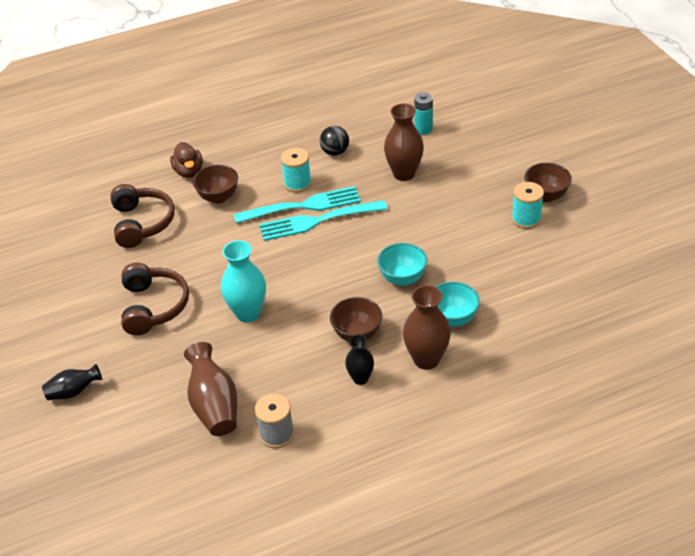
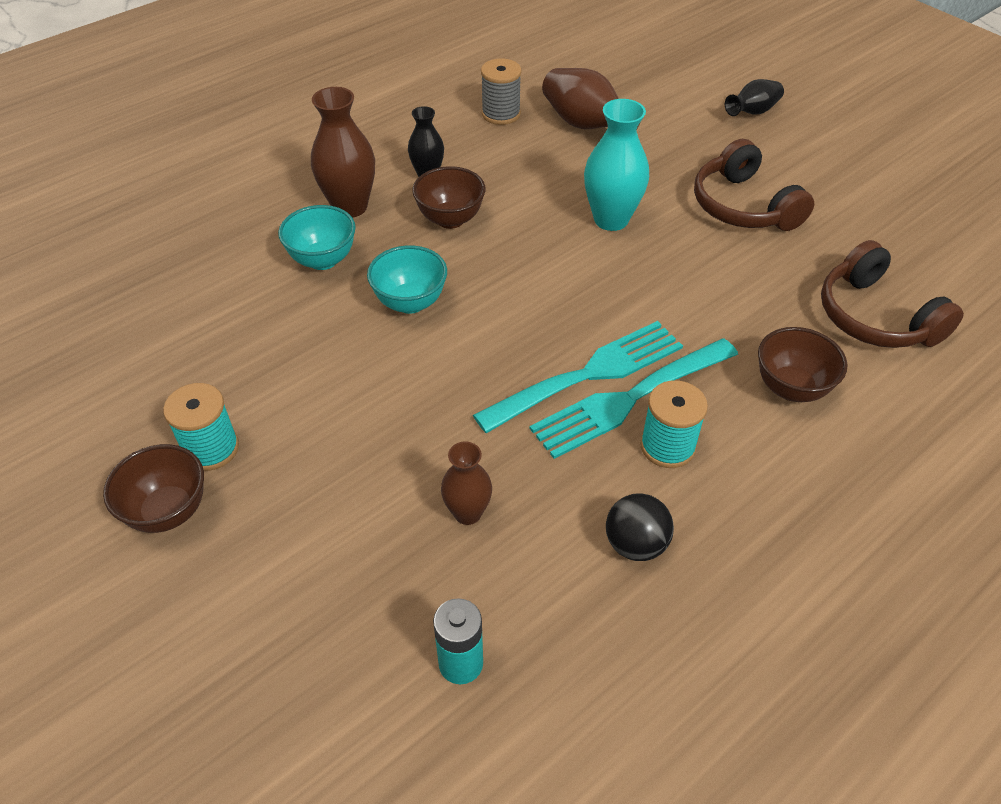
camera: 160 degrees right, 5 degrees up
brown duck [170,142,203,178] -> none
brown vase [384,103,424,181] -> brown vase [441,441,492,525], size x0.60

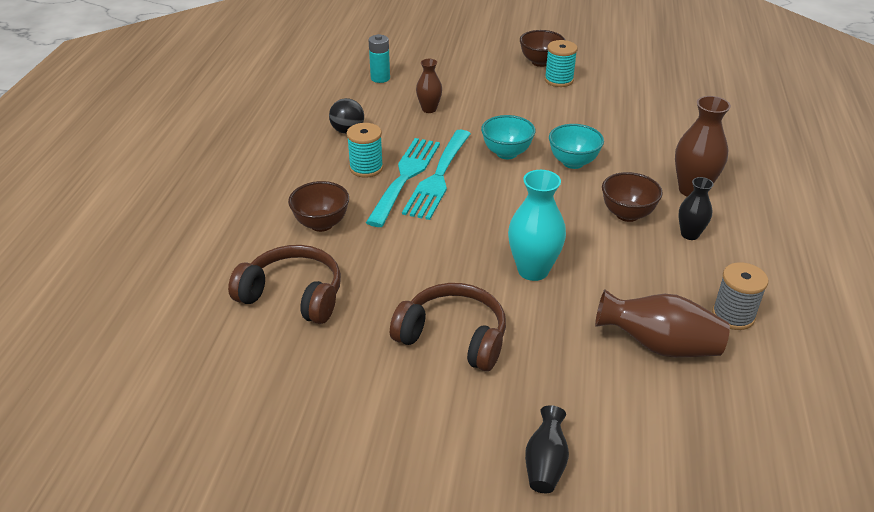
camera: 140 degrees right, 10 degrees down
turquoise bowl [278,205,356,270] -> turquoise bowl moved to [481,115,536,159]

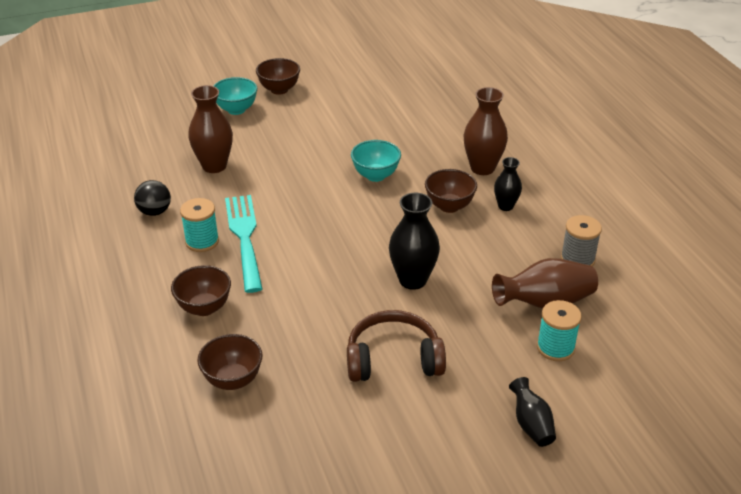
camera: 30 degrees left, 0 degrees up
brown headphones [228,245,341,324] -> brown bowl [197,334,262,390]
turquoise battery [369,34,390,83] -> none
turquoise fork [402,130,471,220] -> none
brown vase [416,59,442,113] -> brown vase [188,85,233,173], size x1.66
turquoise bowl [481,115,536,159] -> turquoise bowl moved to [213,77,257,115]
turquoise vase [508,170,566,281] -> black vase [389,193,440,290]
turquoise spool [545,40,578,87] -> turquoise spool moved to [537,300,582,361]

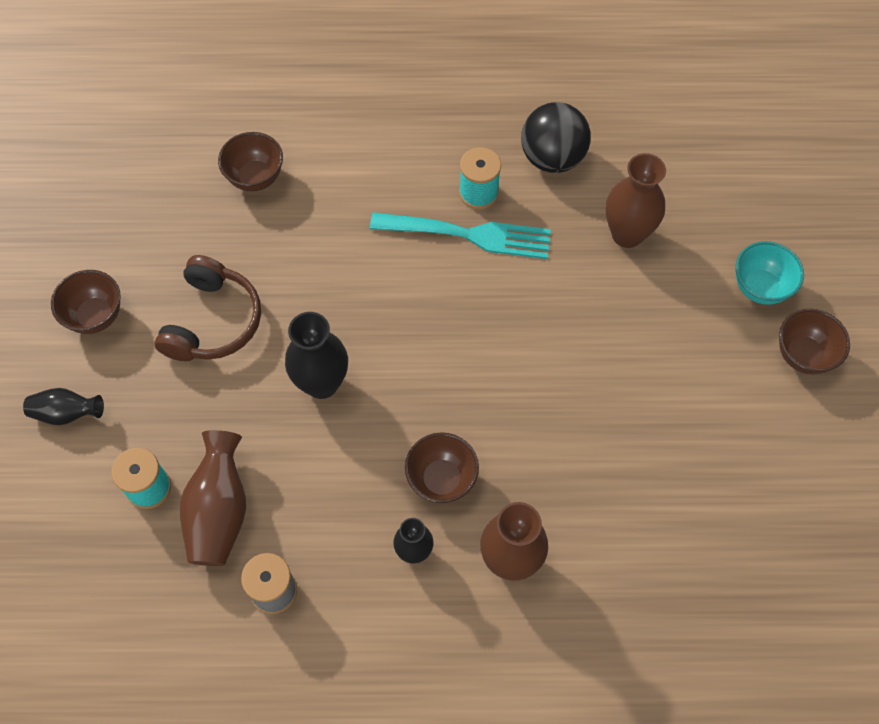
camera: 110 degrees right, 25 degrees up
black ball [134,180,171,216] -> black ball [521,102,591,173], size x1.59
brown bowl [171,265,231,316] -> brown bowl moved to [51,270,121,334]
turquoise bowl [351,140,401,182] -> none

